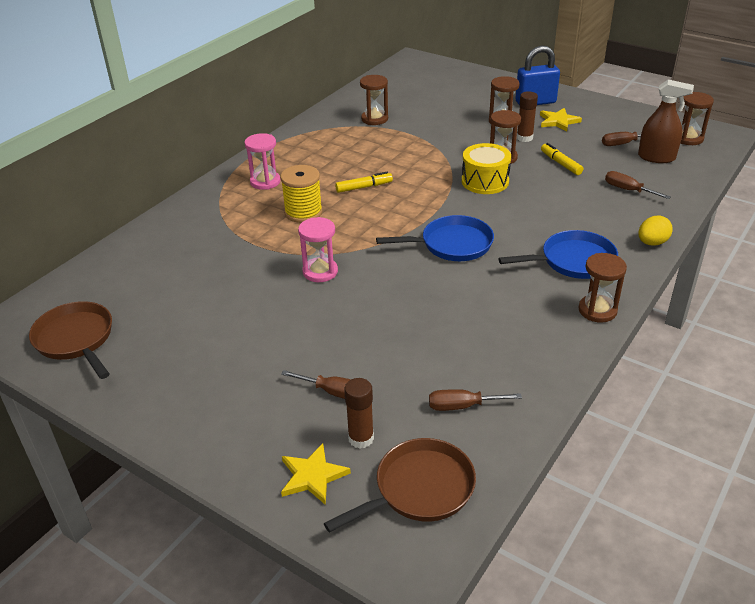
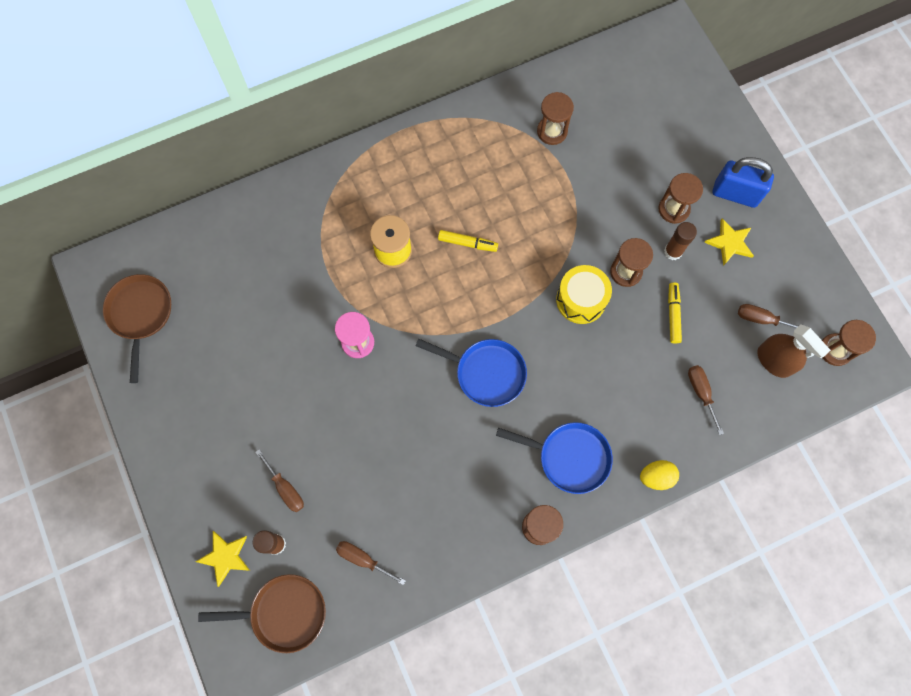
camera: 30 degrees right, 35 degrees up
pink hourglass [244,133,280,190] -> none

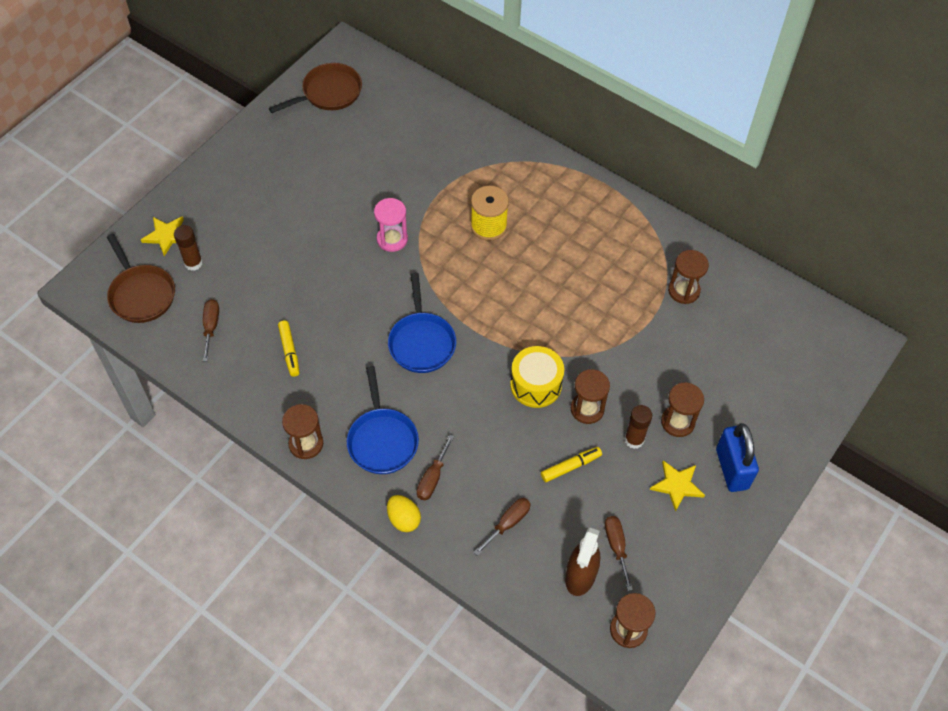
camera: 60 degrees right, 15 degrees down
brown screwdriver [255,449,304,512] -> brown screwdriver moved to [417,435,454,500]
yellow marker [438,230,498,252] -> yellow marker moved to [278,320,300,377]

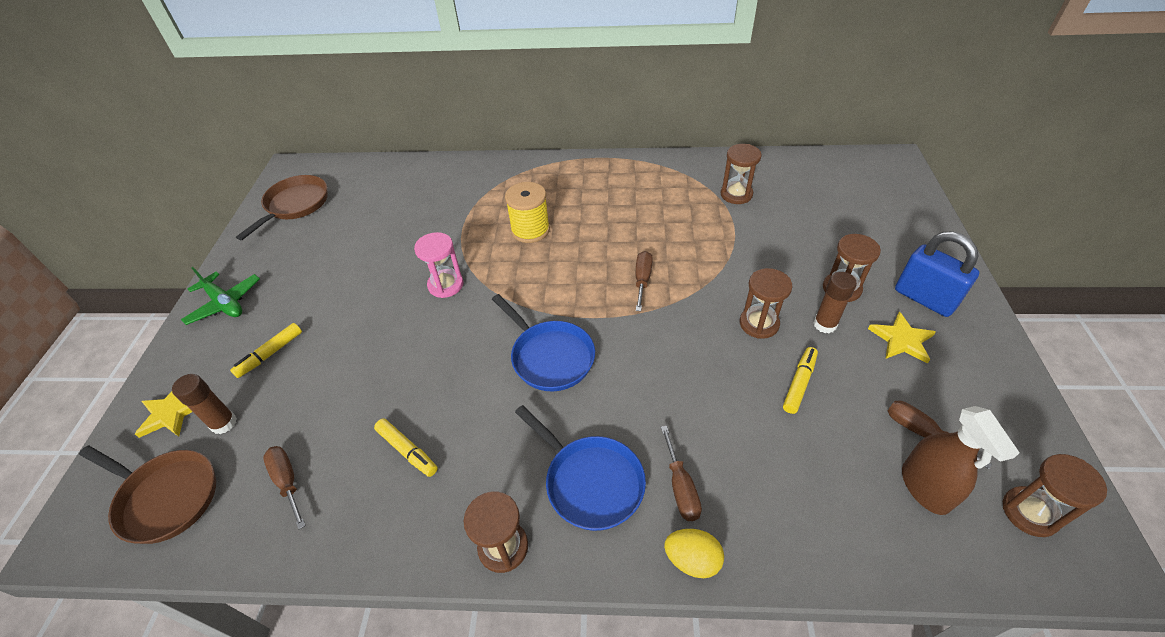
camera: 30 degrees left, 10 degrees down
brown screwdriver [473,498,531,556] -> brown screwdriver moved to [635,251,653,311]
yellow drum [510,346,564,408] -> none
none -> green plane [181,267,260,325]
none -> yellow marker [230,323,302,378]

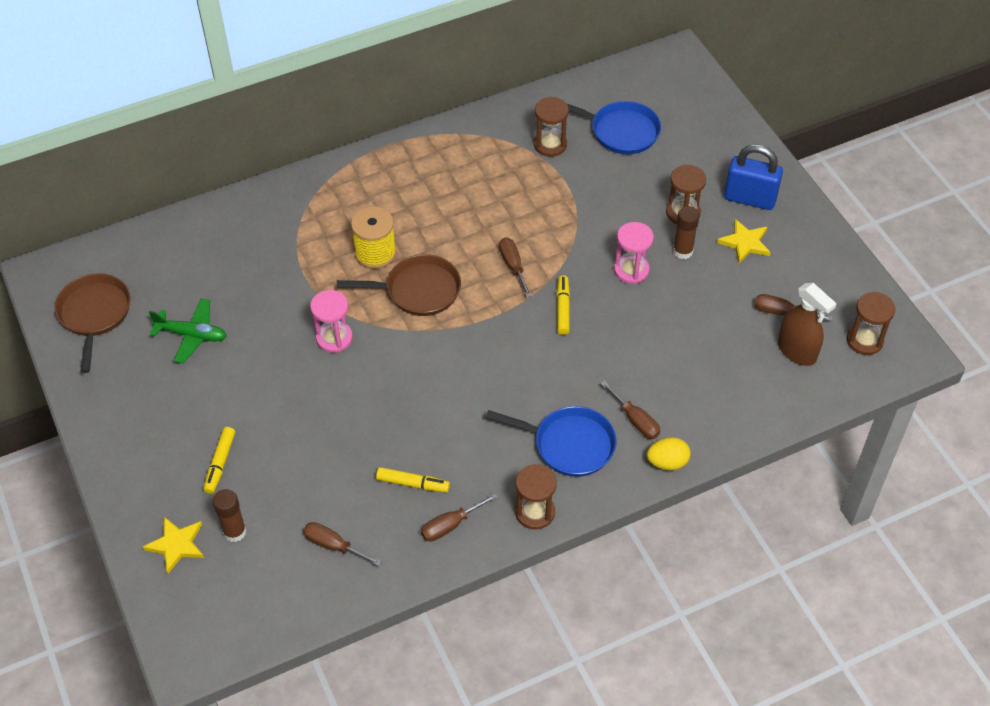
camera: 30 degrees left, 5 degrees up
brown pan [79,446,216,544] -> brown pan moved to [337,254,461,316]
green plane [181,267,260,325] -> green plane moved to [149,299,226,364]
blue pan [492,294,595,391] -> blue pan moved to [566,101,661,154]
brown hourglass [740,268,792,339] -> pink hourglass [614,222,654,284]
yellow marker [783,347,818,414] -> yellow marker moved to [556,275,570,335]
none -> brown screwdriver [421,493,498,542]

